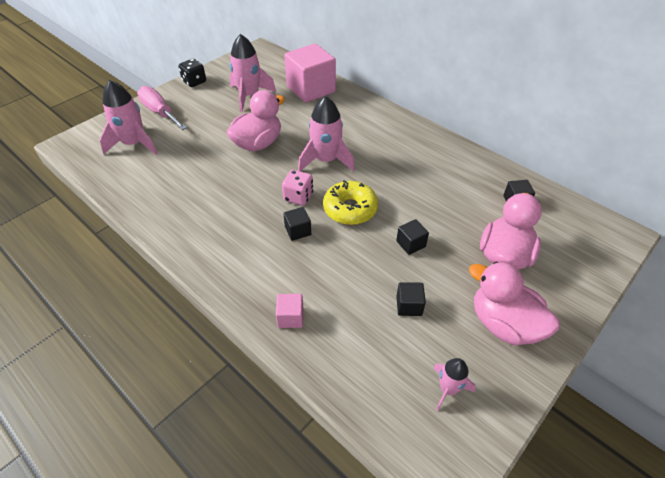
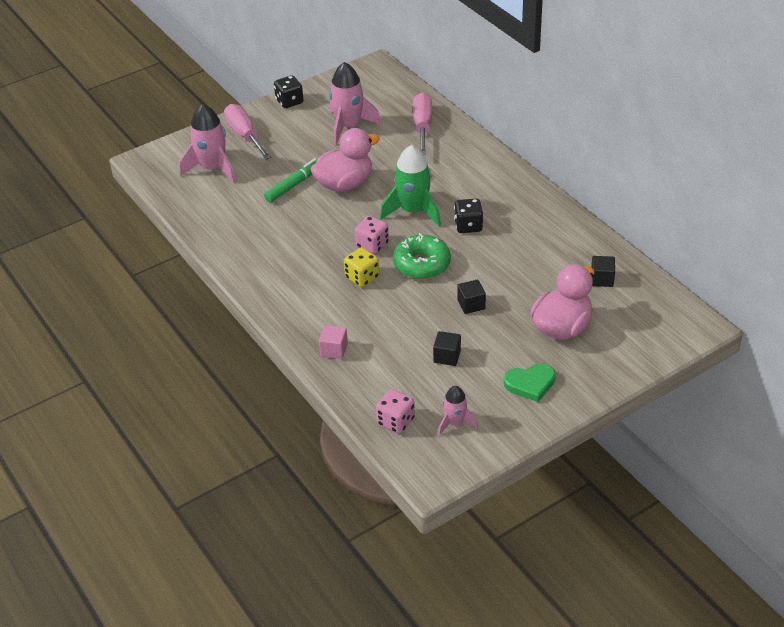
camera: 15 degrees right, 5 degrees down
black cube [283,207,311,241] -> yellow dice [344,247,379,287]
pink cube [284,43,336,103] -> pink screwdriver [413,92,432,155]
pink rocket [298,96,355,172] -> green rocket [380,145,441,226]
yellow donut [323,180,378,225] -> green donut [393,233,451,279]
pink duck [469,261,560,346] -> green heart [504,363,556,402]
none -> green marker [264,158,317,202]
none -> pink dice [376,389,415,434]
none -> black dice [454,199,483,233]

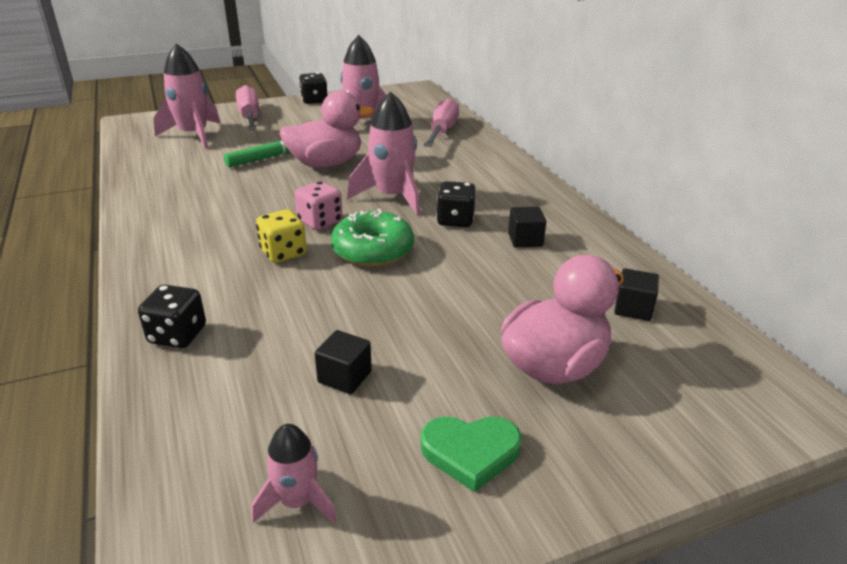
camera: 10 degrees right, 10 degrees down
pink cube [319,325,348,359] -> black dice [138,285,206,348]
pink dice [376,389,415,434] -> none
green rocket [380,145,441,226] -> pink rocket [347,92,420,216]
black cube [457,280,486,314] -> black cube moved to [508,207,547,248]

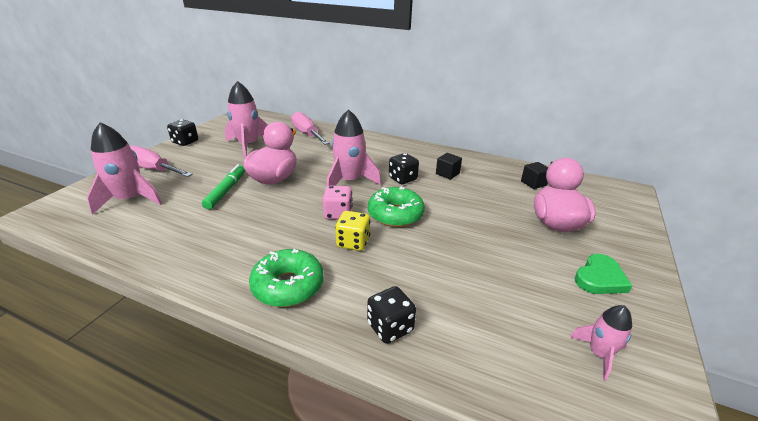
camera: 45 degrees left, 0 degrees up
black cube [315,330,372,394] -> none
none -> green donut [249,249,324,307]

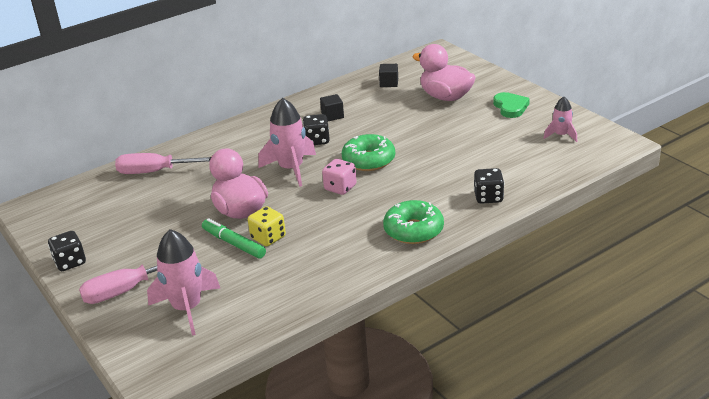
camera: 55 degrees left, 0 degrees up
pink rocket [225,81,268,158] -> none
yellow dice [335,211,370,251] -> yellow dice moved to [248,206,286,246]

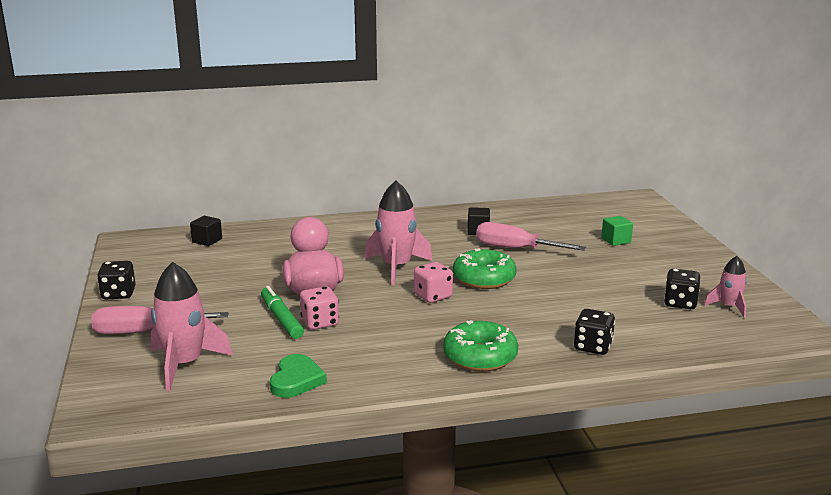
camera: 20 degrees right, 10 degrees down
pink screwdriver [115,153,210,174] -> pink screwdriver moved to [476,222,586,251]
yellow dice [248,206,286,246] -> pink dice [300,286,339,330]
black dice [303,114,330,145] -> black dice moved to [664,269,700,309]
black cube [379,64,398,87] -> black cube moved to [190,216,222,246]
pink duck [412,44,476,101] -> green cube [601,216,633,246]
green heart [493,92,530,118] -> green heart moved to [270,354,327,398]

